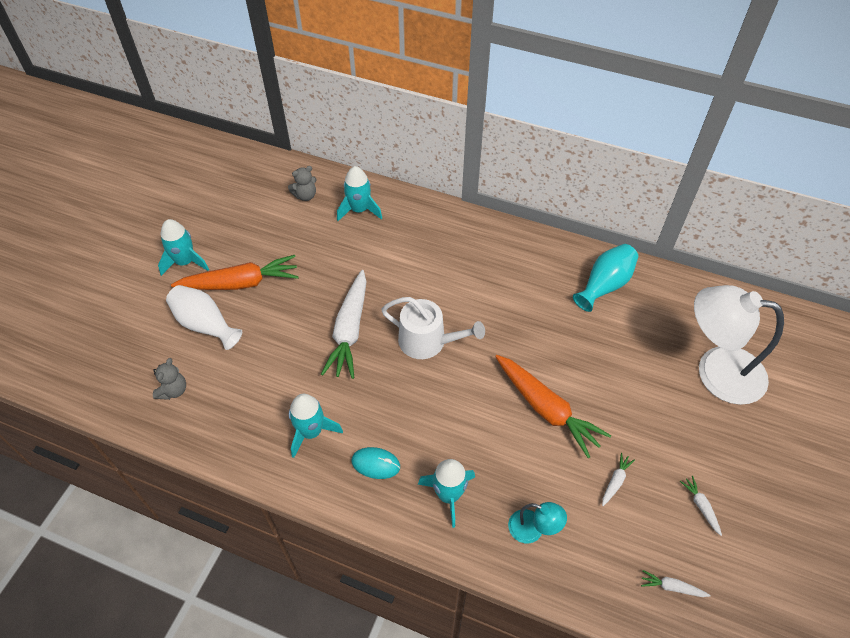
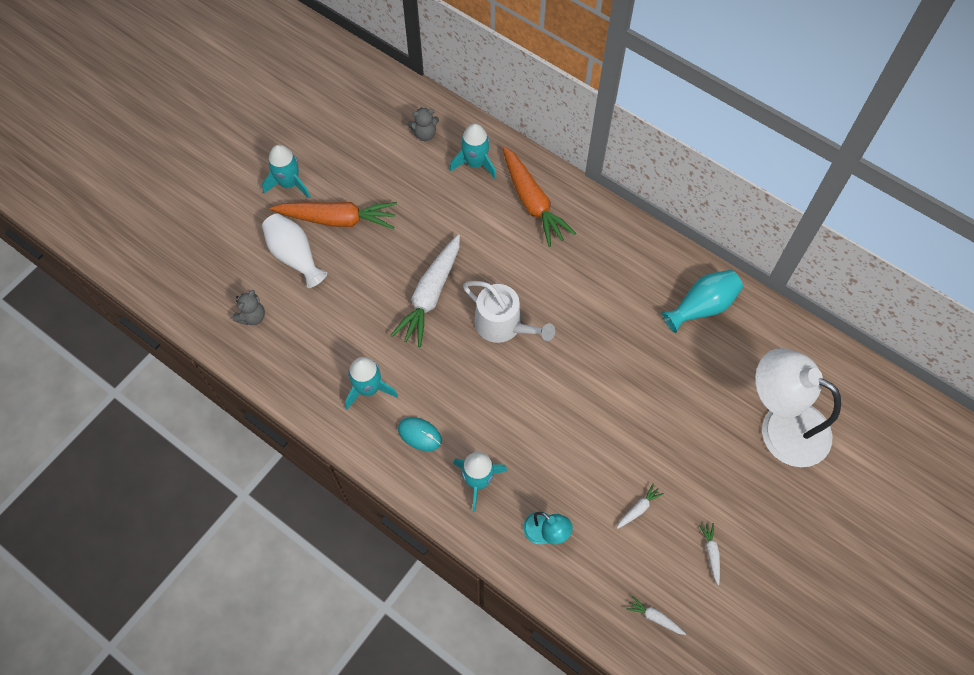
camera: 15 degrees right, 10 degrees up
orange carrot [495,355,611,458] -> orange carrot moved to [502,146,576,247]

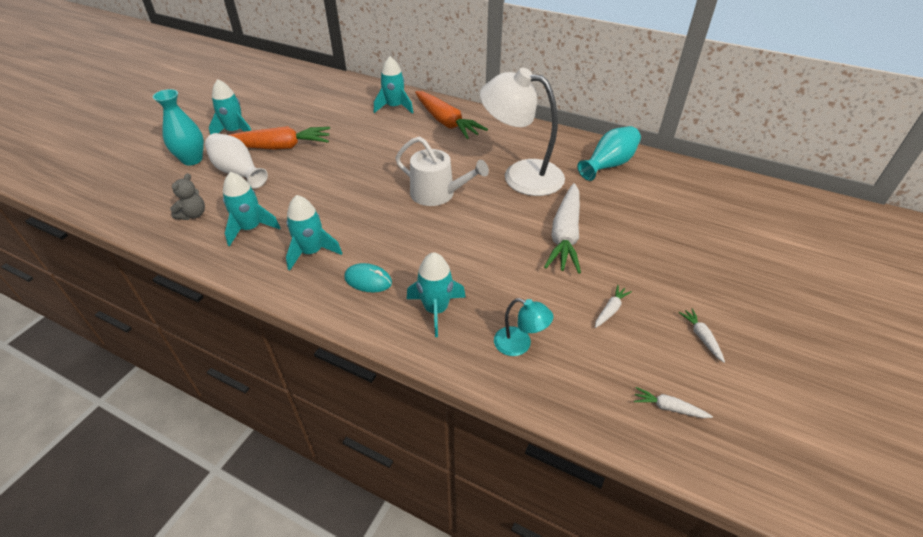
camera: 10 degrees left, 20 degrees down
white carrot [390,234,460,347] -> white carrot moved to [544,183,581,274]
grey teddy bear [407,107,439,141] -> none
white lamp [755,348,841,467] -> white lamp moved to [480,68,565,196]
none -> turquoise vase [153,89,204,165]
none -> turquoise rocket [223,172,280,246]

